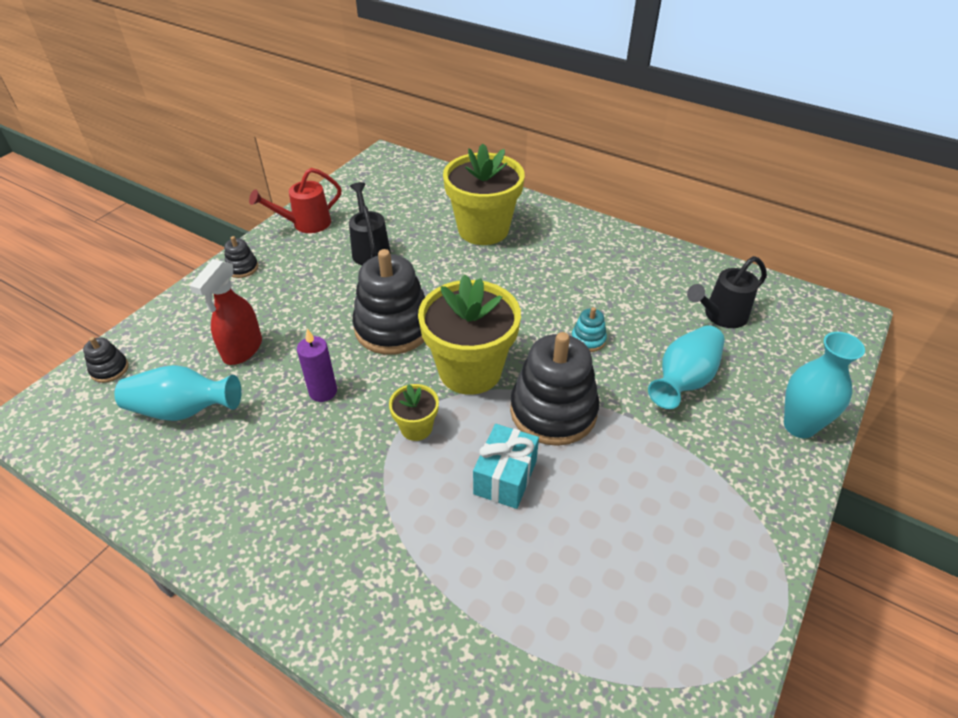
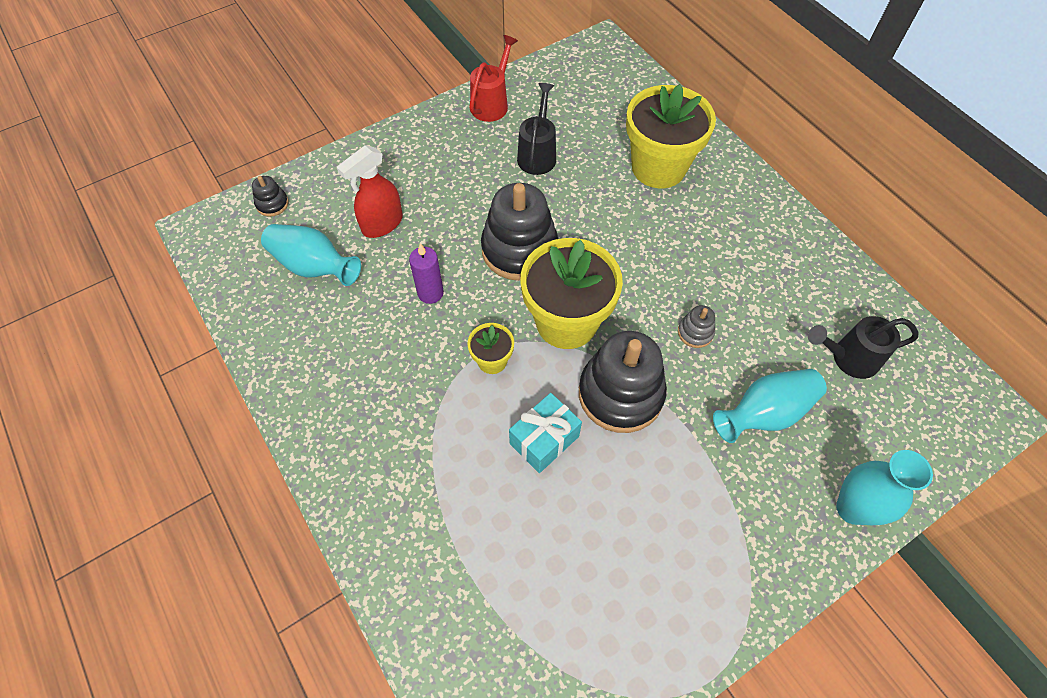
camera: 25 degrees right, 15 degrees up
black stacking toy [224,236,258,278] -> none
red watering can [249,168,342,233] -> red watering can turned 120 degrees clockwise [469,35,518,122]
turquoise stacking toy [572,307,607,352] -> grey stacking toy [678,305,715,348]

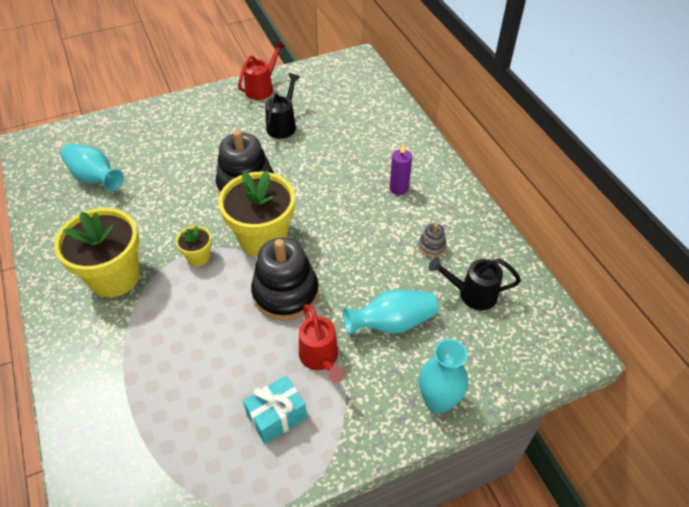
camera: 10 degrees right, 10 degrees down
black stacking toy [252,176,288,217] -> none
red spray bottle [337,145,403,238] -> none
purple candle [409,244,444,304] -> purple candle moved to [390,143,412,195]
turquoise gift [509,393,582,473] -> turquoise gift moved to [243,376,307,444]
yellow flower pot [626,84,716,188] -> yellow flower pot moved to [54,208,140,297]
grey stacking toy [678,305,715,348] -> grey stacking toy moved to [419,223,447,257]
none -> red watering can [299,304,345,383]

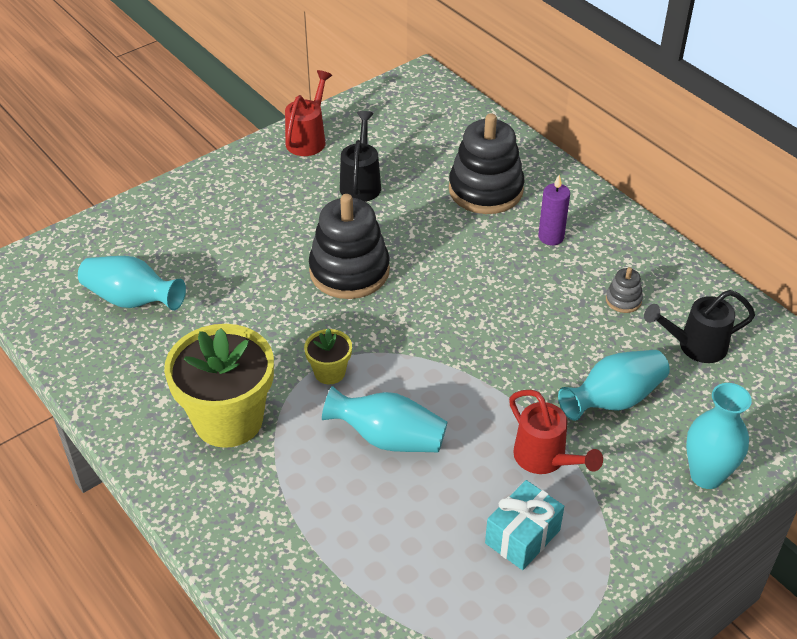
camera: 15 degrees left, 5 degrees down
yellow flower pot [218,171,295,257] -> none
black stacking toy [251,238,319,321] -> black stacking toy moved to [449,113,524,214]
none -> turquoise vase [322,386,448,452]

